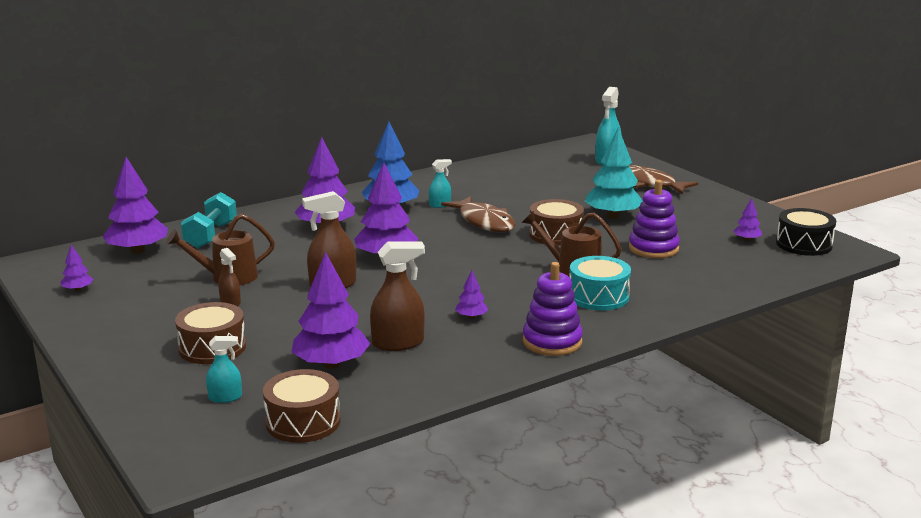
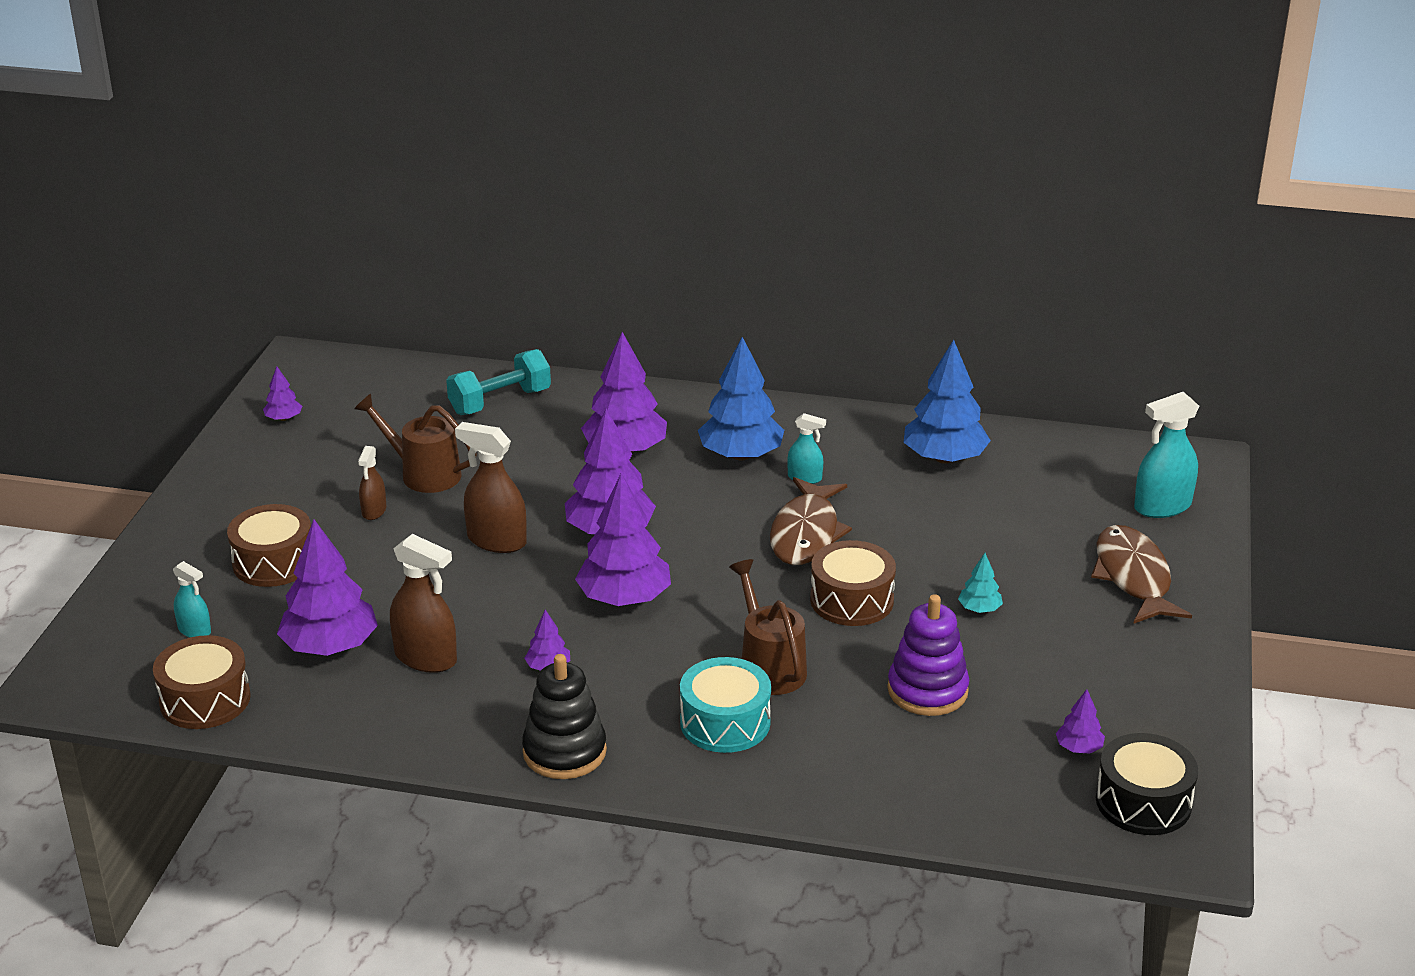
camera: 45 degrees right, 10 degrees up
purple tree [102,157,168,254] -> purple tree moved to [575,473,671,606]
purple stacking toy [523,262,583,356] -> black stacking toy [522,654,607,779]
turquoise tree [585,127,643,219] -> turquoise tree [958,553,1003,613], size x0.46
none -> blue tree [903,340,991,464]

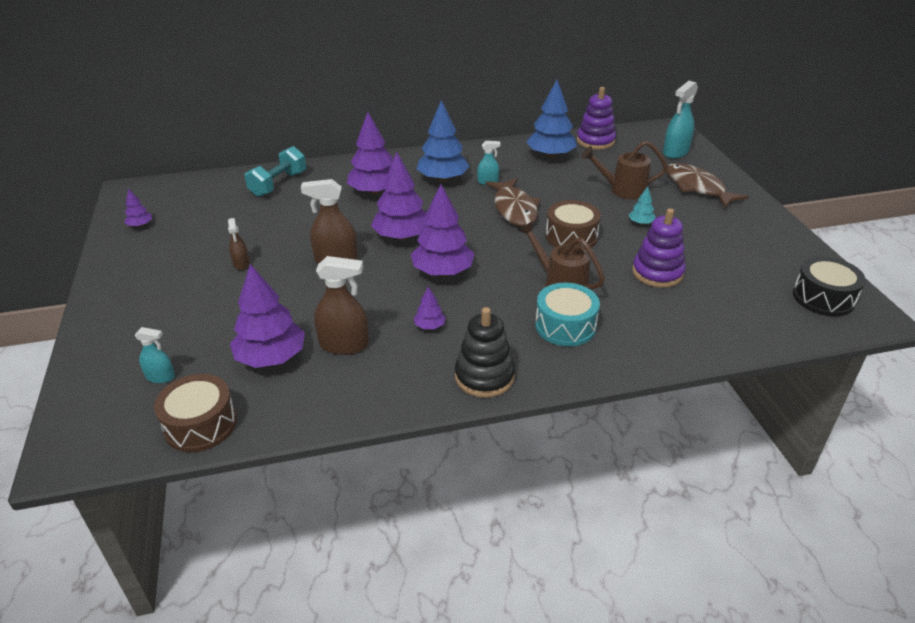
camera: 25 degrees left, 5 degrees up
brown drum [227,504,311,587] -> none
brown watering can [354,394,476,493] -> brown watering can moved to [581,141,668,200]
purple tree [1056,689,1105,754] -> none
none -> purple stacking toy [577,87,616,150]

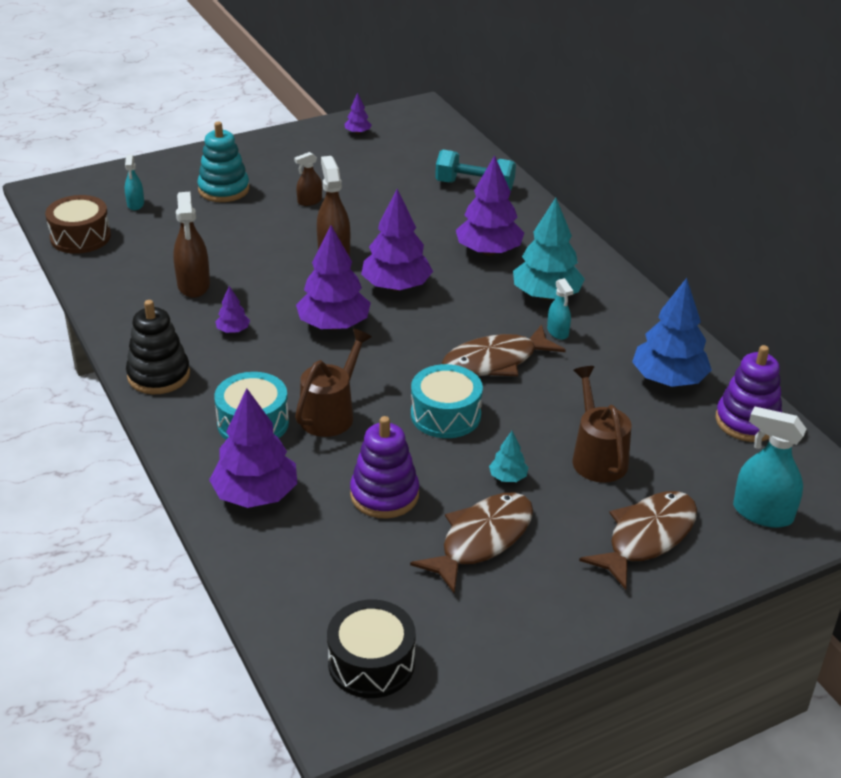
camera: 75 degrees right, 0 degrees up
purple tree [230,264,305,368] -> purple tree moved to [209,388,297,508]
blue tree [417,100,470,182] -> turquoise tree [513,198,585,300]
brown drum [546,200,601,248] -> turquoise drum [411,364,483,438]
none -> turquoise stacking toy [197,122,249,202]
none -> brown fish [410,493,533,594]

